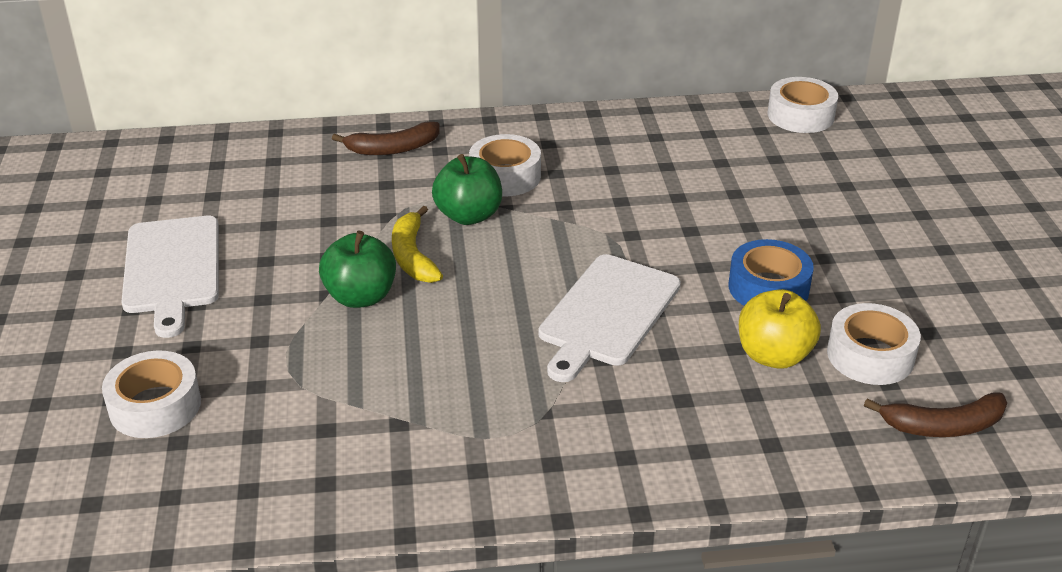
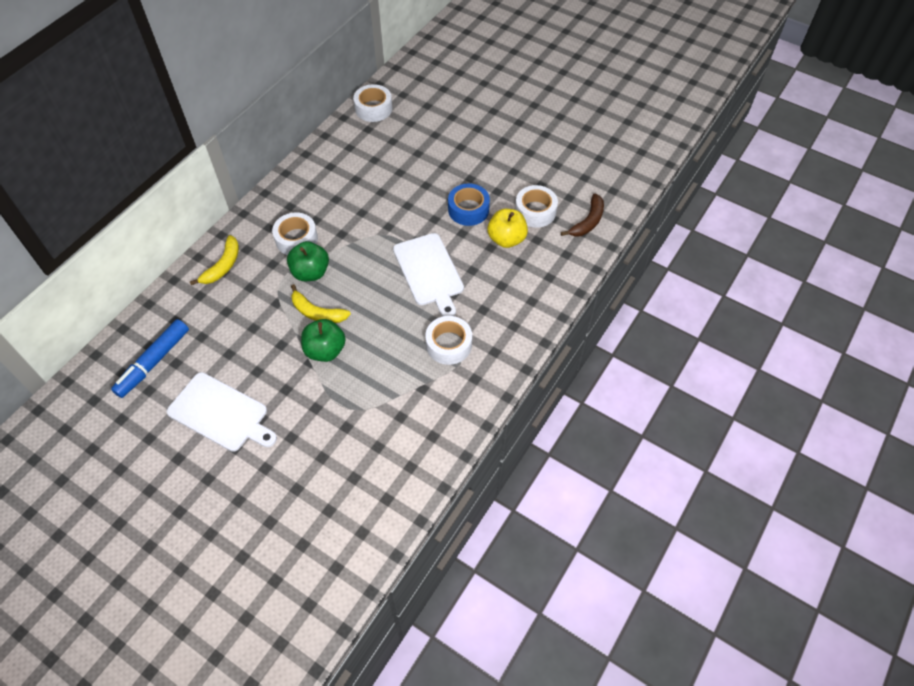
camera: 50 degrees left, 20 degrees up
white tape [102,351,201,438] -> white tape moved to [425,316,472,365]
brown banana [332,121,440,155] -> yellow banana [190,235,239,285]
none -> blue marker [111,319,189,398]

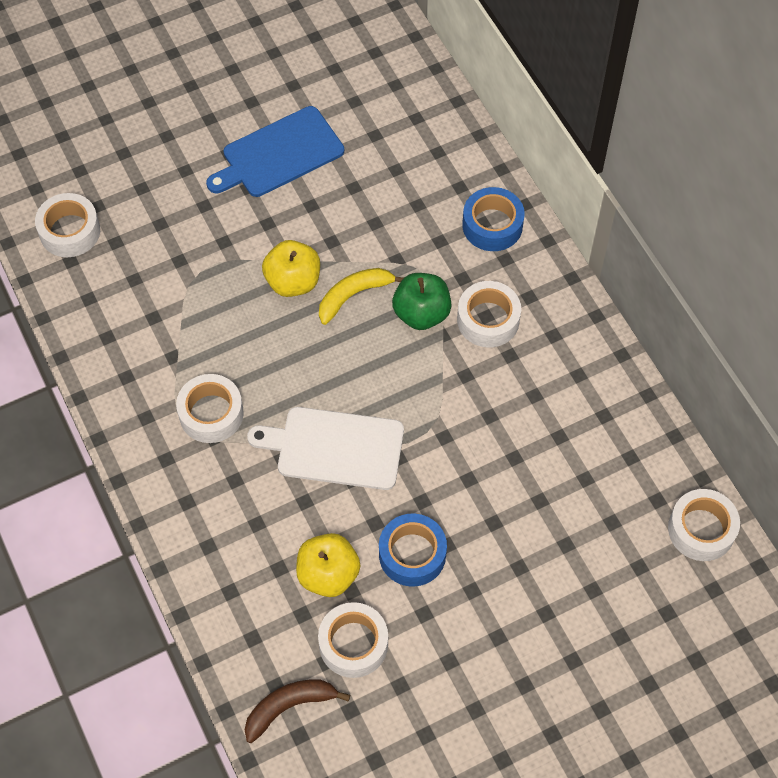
camera: 120 degrees right, 5 degrees up
blue marker [111,319,189,398] -> none
white cutting board [167,372,277,452] -> blue cutting board [206,106,344,197]
yellow banana [190,235,239,285] -> blue tape [462,187,525,251]
green apple [301,319,346,362] -> yellow apple [262,240,320,297]
brown banana [561,194,604,237] -> brown banana turned 90 degrees clockwise [245,680,350,743]
none -> white tape [35,193,100,257]

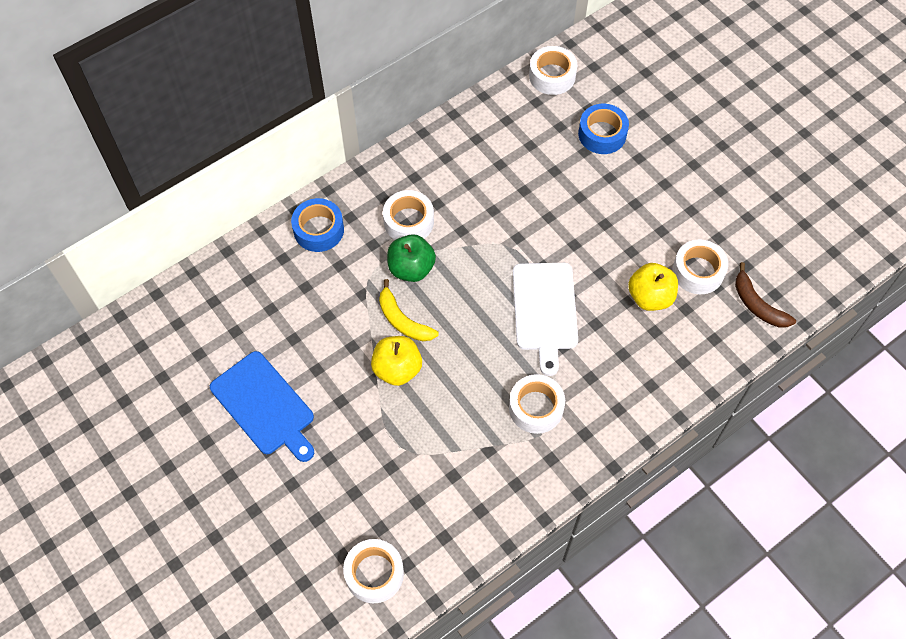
camera: 100 degrees left, 0 degrees up
blue tape [379,514,447,587] -> blue tape moved to [578,104,629,154]

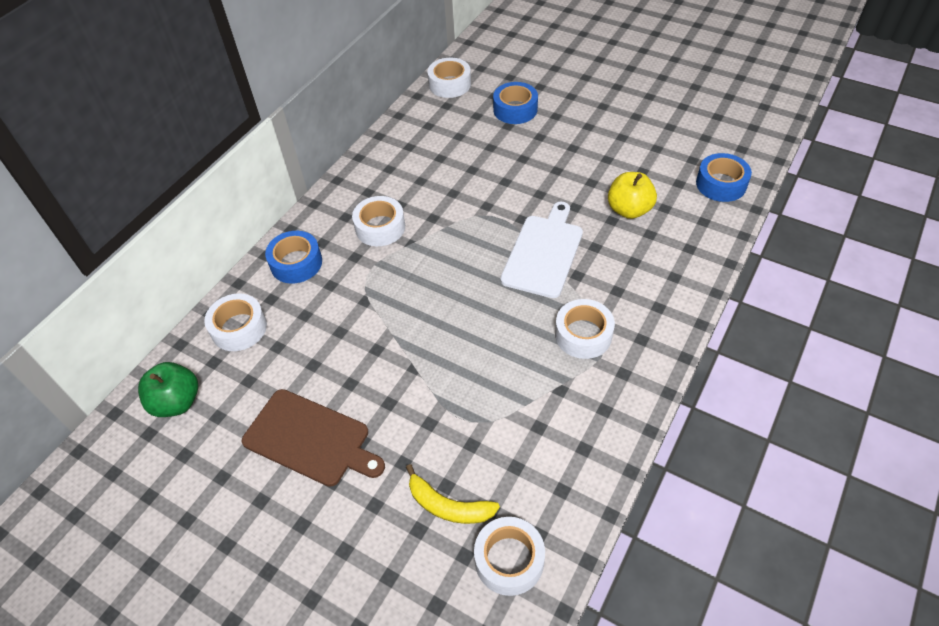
camera: 20 degrees left, 10 degrees down
blue cutting board [210,351,314,462] -> brown cutting board [242,389,385,487]
yellow apple [371,336,422,386] -> none
yellow banana [379,279,439,341] -> yellow banana moved to [406,464,500,524]
green apple [387,234,436,282] -> green apple moved to [138,362,198,417]
white cutting board [513,263,578,376] -> white cutting board turned 135 degrees counterclockwise [500,202,583,298]
white tape [672,239,728,294] -> white tape moved to [204,293,267,351]
brown banana [735,262,796,328] -> blue tape [696,153,752,202]

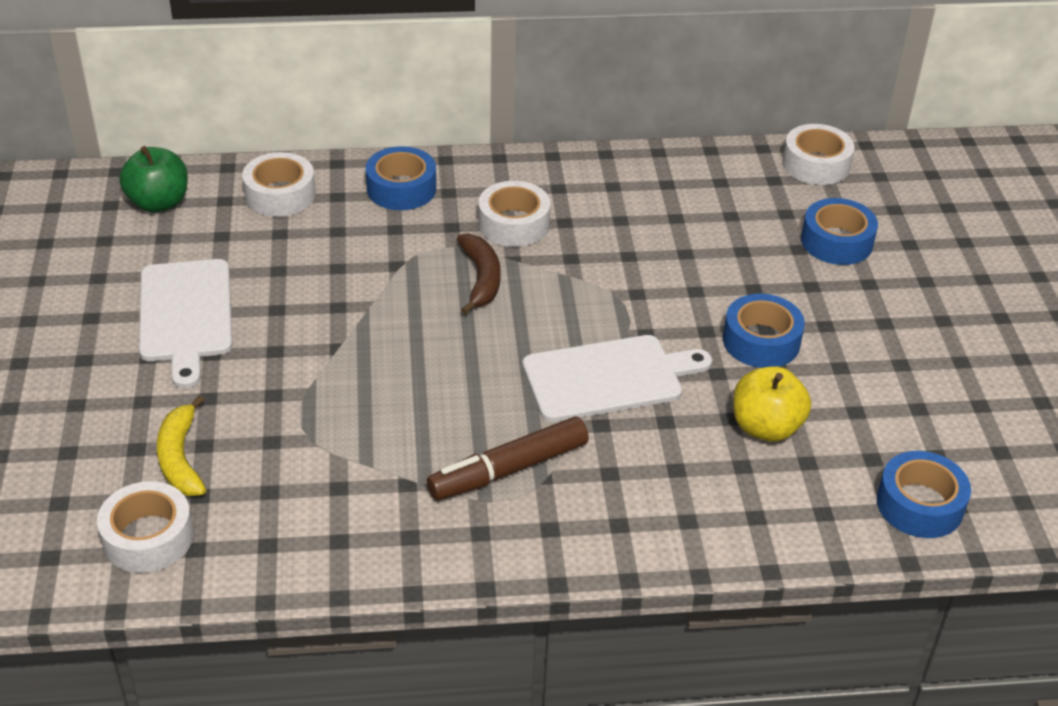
camera: 50 degrees right, 10 degrees down
brown cutting board [242,389,385,487] -> white cutting board [139,259,232,388]
white tape [555,299,615,359] -> brown marker [427,416,589,501]
none -> brown banana [457,233,501,314]
none -> blue tape [723,294,805,368]

